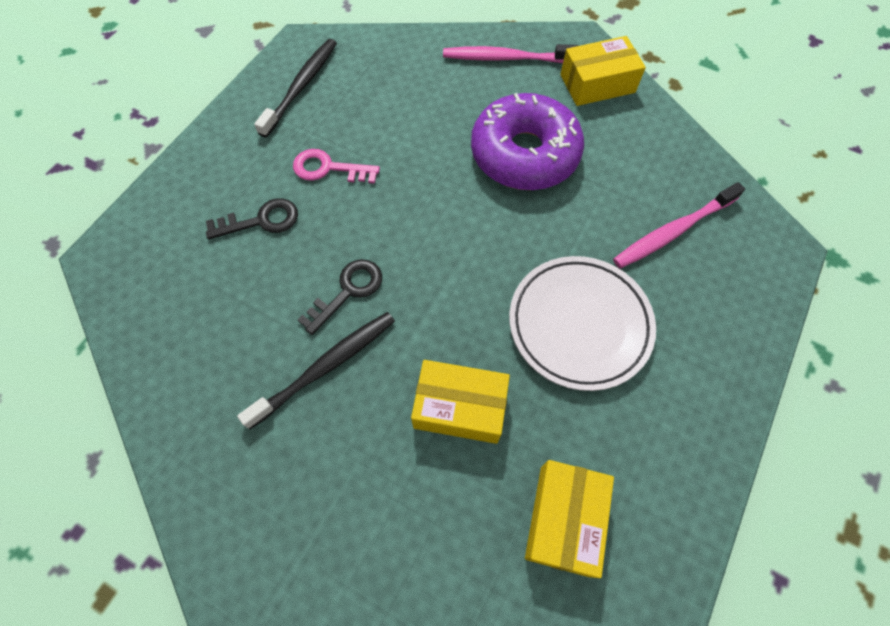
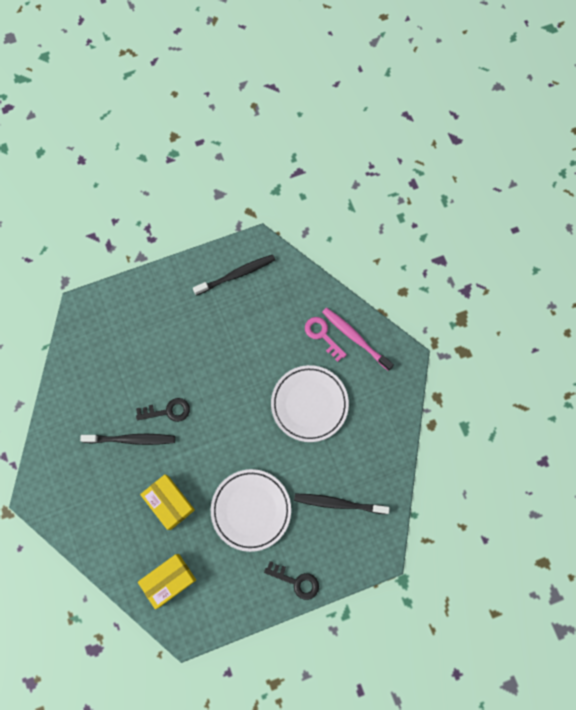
camera: 40 degrees right, 10 degrees up
black key [206,198,298,239] -> black key moved to [264,561,319,600]
pink key [293,149,380,184] -> pink key moved to [305,317,347,362]
purple donut [471,93,584,190] -> white plate [271,365,349,442]
yellow box [560,36,646,106] -> none
pink toothbrush [613,182,745,268] -> black toothbrush [294,494,390,514]

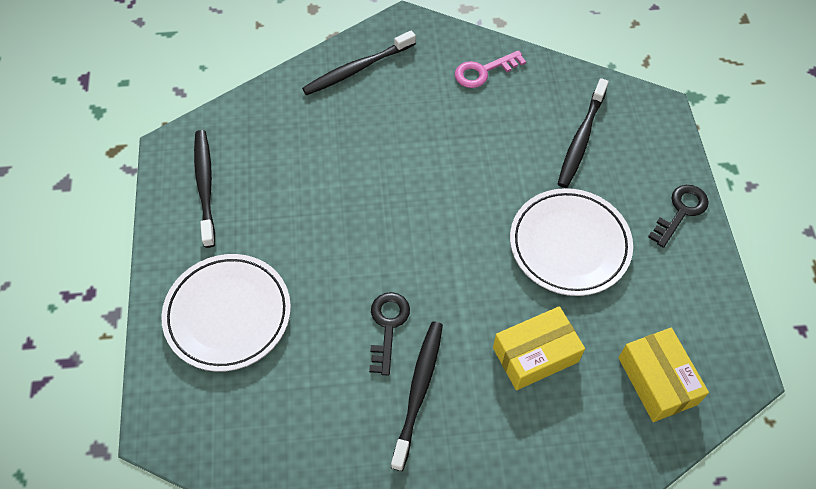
camera: 75 degrees left, 15 degrees down
white plate [271,365,349,442] -> white plate moved to [161,254,291,372]
pink key [305,317,347,362] -> pink key moved to [455,50,526,88]
pink toothbrush [322,307,394,371] -> black toothbrush [302,30,416,95]

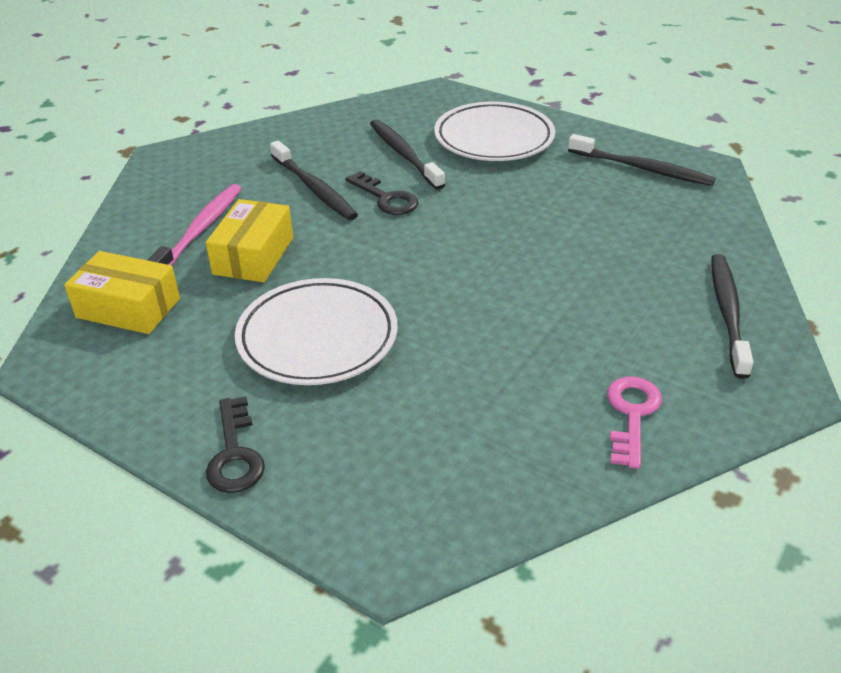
camera: 130 degrees right, 20 degrees down
black toothbrush [558,78,609,188] -> black toothbrush moved to [370,119,445,190]
none -> pink toothbrush [147,184,242,265]

